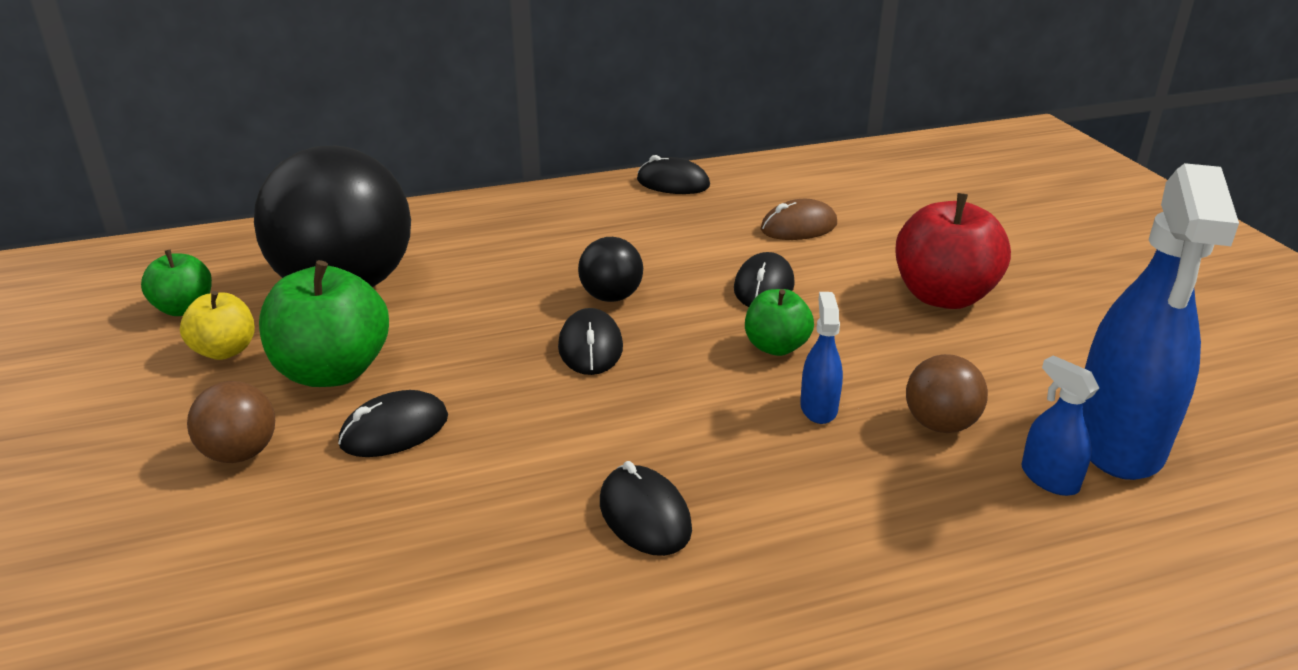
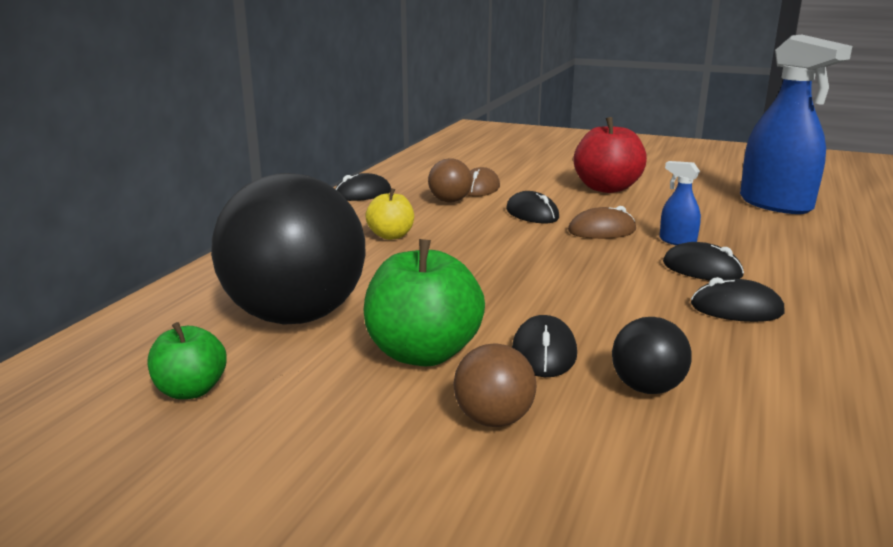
camera: 50 degrees left, 10 degrees down
yellow apple [180,291,255,360] -> yellow apple moved to [365,188,414,240]
black mouse [558,308,623,375] -> black mouse moved to [663,242,744,280]
black ball [578,237,643,302] -> black ball moved to [612,317,692,394]
green apple [745,289,814,356] -> brown mouse [568,206,636,239]
brown ball [906,354,988,433] -> brown ball moved to [428,158,472,203]
blue spray bottle [1022,355,1099,496] -> none

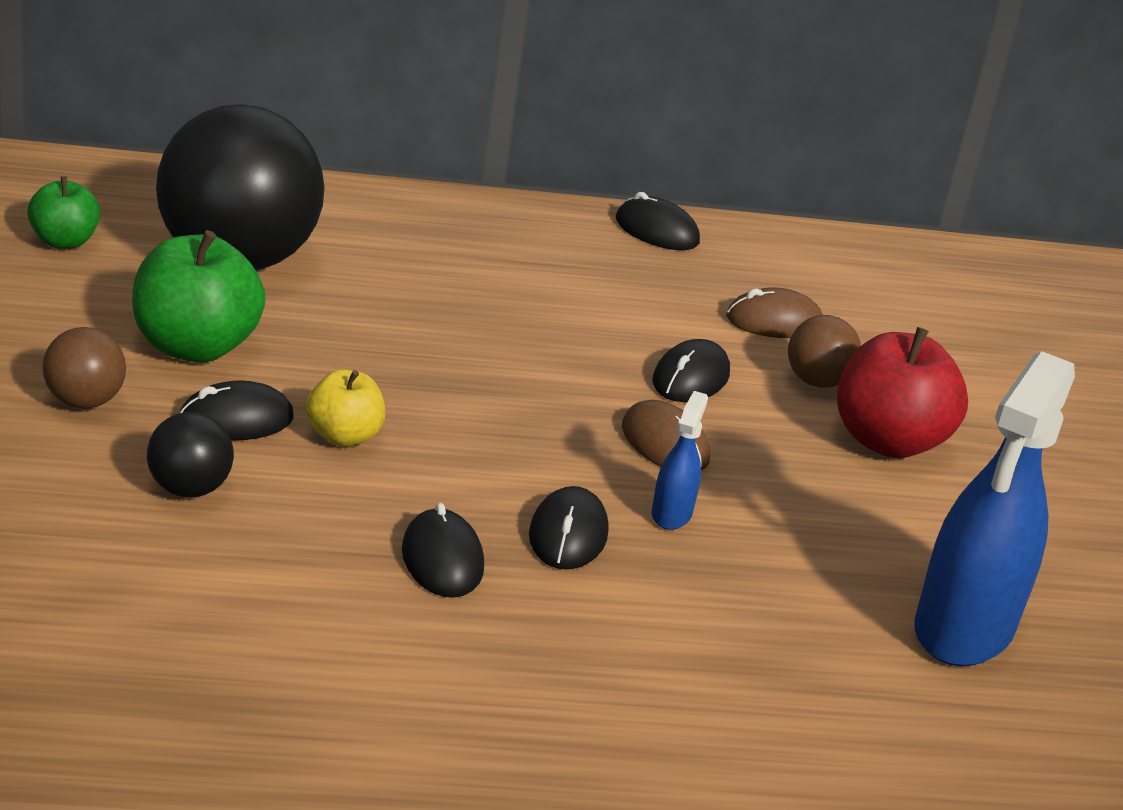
camera: 60 degrees right, 10 degrees up
yellow apple [365,188,414,240] -> yellow apple moved to [306,369,385,447]
brown ball [428,158,472,203] -> brown ball moved to [788,315,861,388]

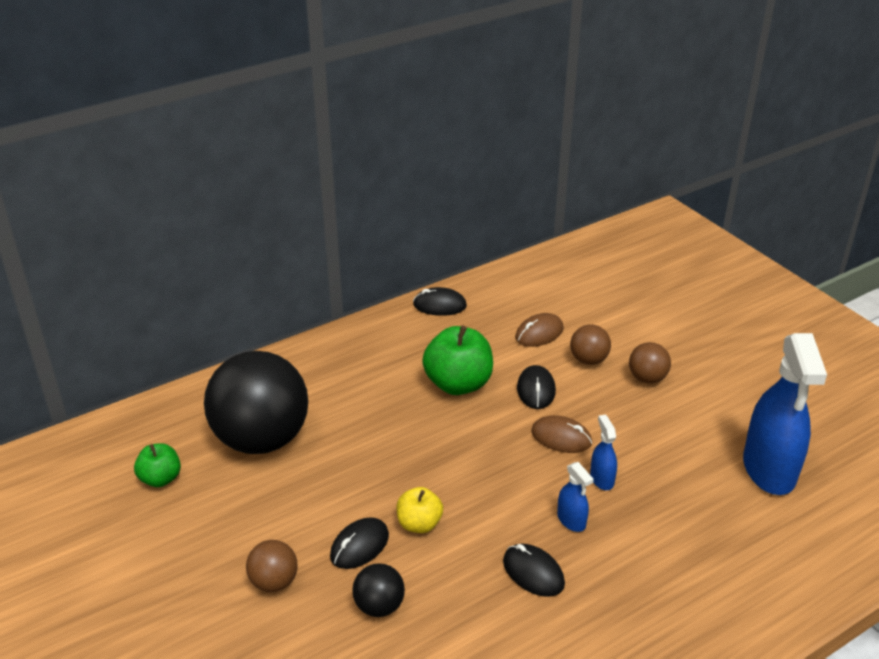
camera: 25 degrees left, 5 degrees up
green apple [132,230,266,362] -> green apple moved to [422,326,493,395]
black mouse [529,486,609,570] -> blue spray bottle [557,462,594,532]
red apple [837,327,968,458] -> brown ball [629,342,671,384]

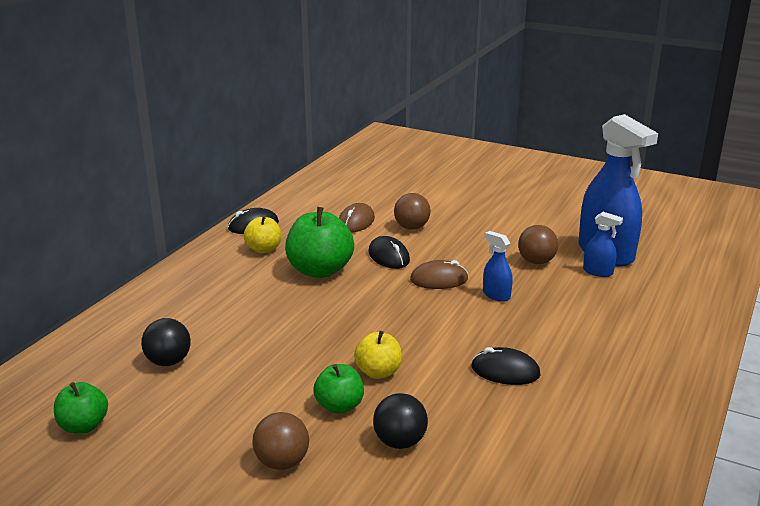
camera: 30 degrees left, 10 degrees down
black ball [204,351,308,454] -> black ball [141,318,191,366], size x0.44
black mouse [330,517,389,569] -> green apple [313,364,364,414]
blue spray bottle [557,462,594,532] -> blue spray bottle moved to [583,212,623,277]
brown ball [629,342,671,384] -> brown ball moved to [518,225,558,264]
none -> yellow apple [243,215,281,253]

